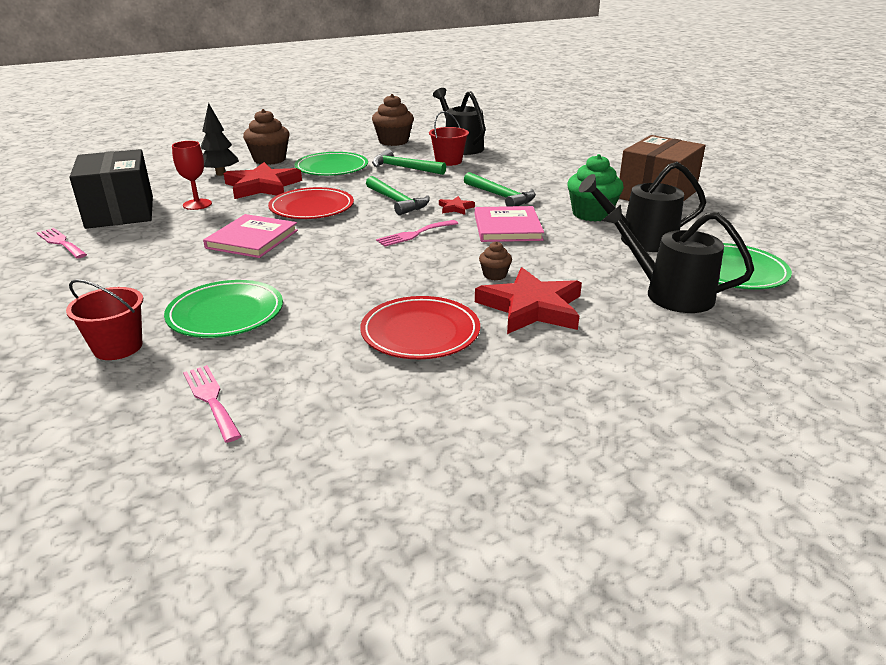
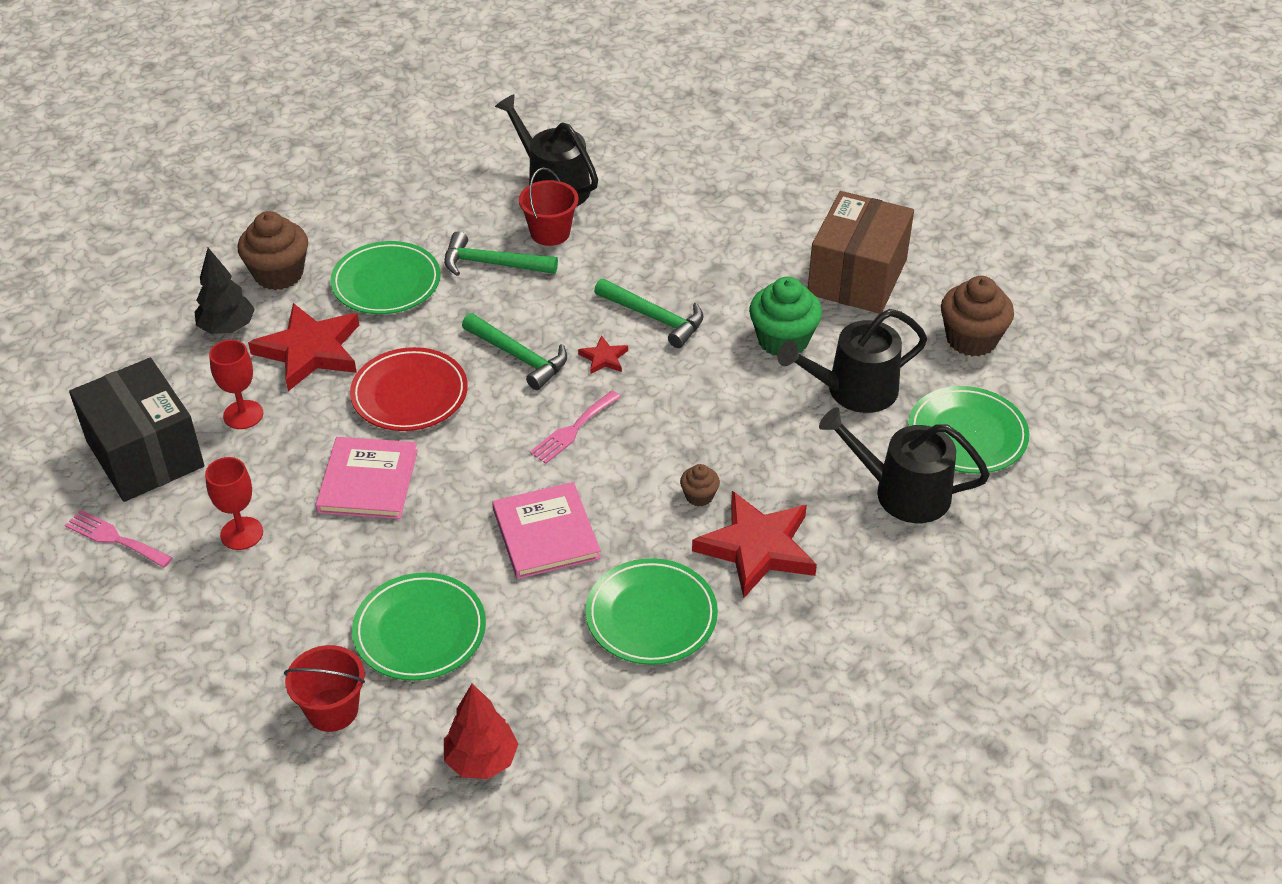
camera: 15 degrees left, 15 degrees up
pink fork [183,365,241,443] -> red tree [444,684,518,779]
red plate [360,296,480,359] -> green plate [586,558,718,665]
brown cupcake [372,94,414,146] -> brown cupcake moved to [941,276,1014,357]
pink book [475,206,544,242] -> pink book moved to [492,482,601,579]
none -> red goblet [205,457,263,550]

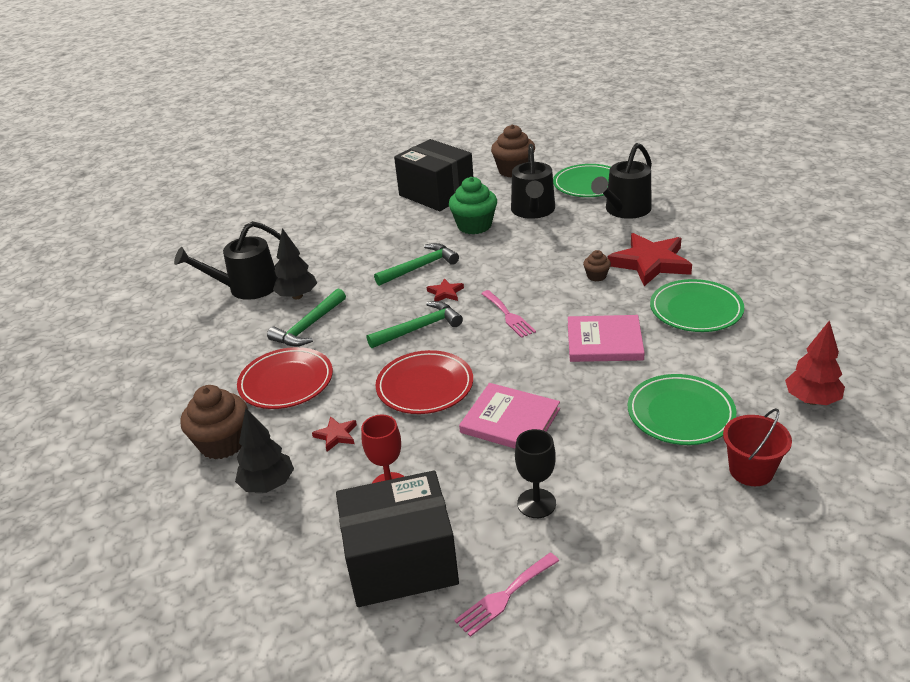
camera: 65 degrees left, 10 degrees down
red goblet [205,457,263,550] -> black goblet [515,429,556,518]
red star [248,303,359,391] -> red star [312,416,357,452], size x0.45
green plate [330,241,441,314] -> red plate [237,347,333,409]
red bucket [519,167,579,246] -> black tree [273,228,317,299]
brown box [808,191,914,314] -> black box [394,139,473,211]

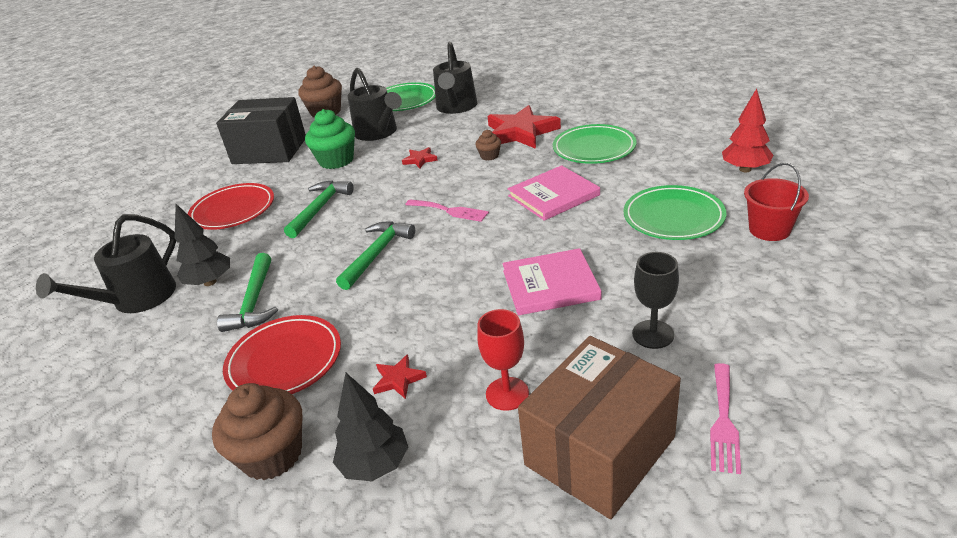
camera: 35 degrees left, 0 degrees up
black box [336,470,459,607] -> brown box [518,336,681,519]
red plate [376,350,473,414] -> red plate moved to [188,183,274,230]
red star [427,278,464,301] -> red star moved to [402,147,438,168]

